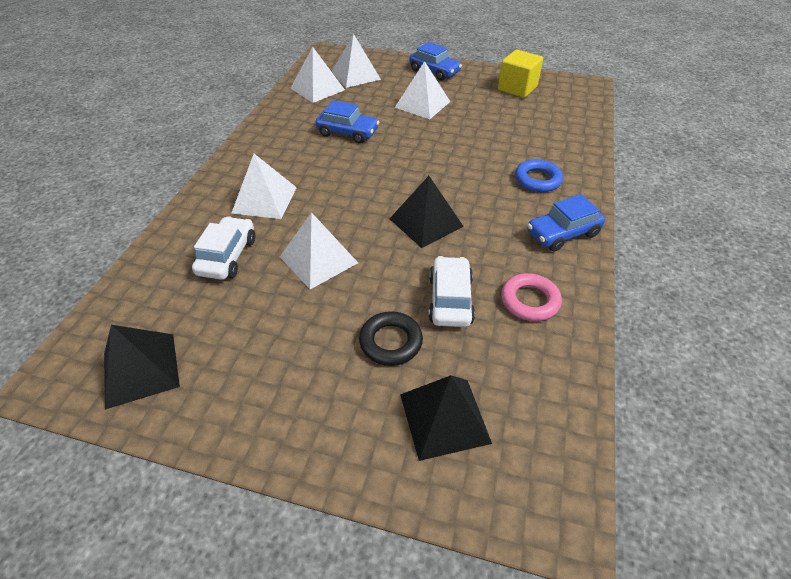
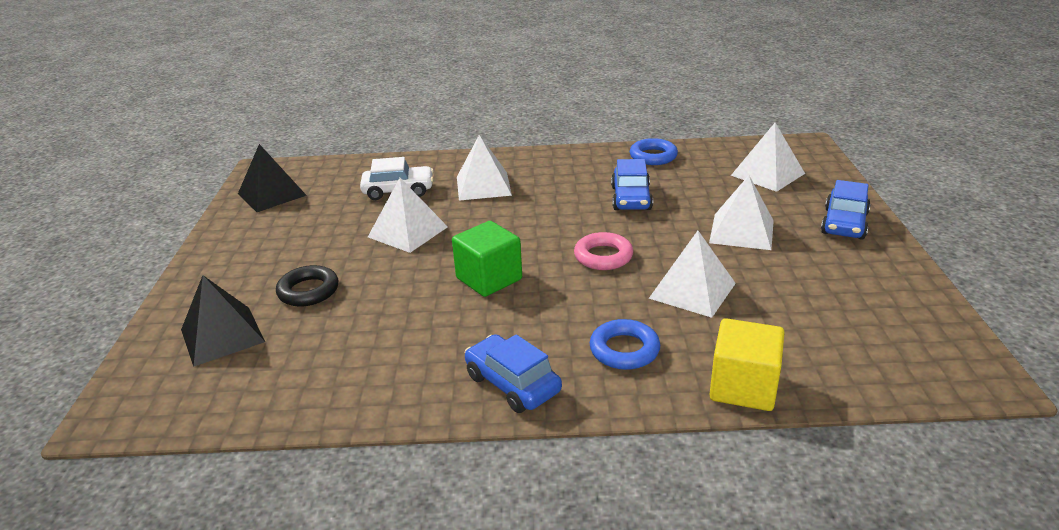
camera: 75 degrees right, 15 degrees down
white pyramid [290,47,345,103] -> white pyramid moved to [649,231,736,318]
black pyramid [390,176,464,248] -> green cube [452,221,522,297]
white car [428,256,475,327] -> none
yellow cube [498,50,543,98] -> yellow cube moved to [710,318,785,411]
pink ring [501,273,562,321] -> pink ring moved to [574,232,633,270]
none -> blue ring [630,138,678,165]

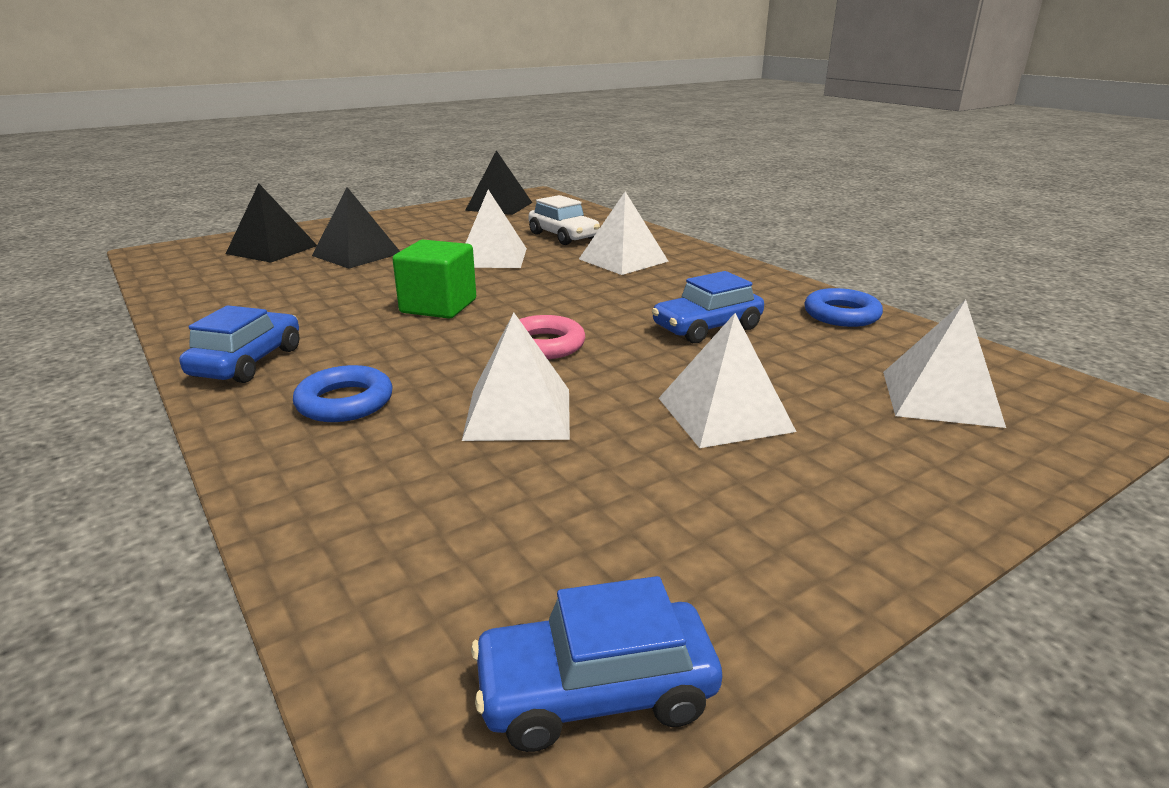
camera: 55 degrees right, 5 degrees down
black ring [276,265,338,306] -> black pyramid [312,187,400,269]
yellow cube [710,318,785,411] -> none
blue car [821,180,871,239] -> blue car moved to [471,576,722,752]

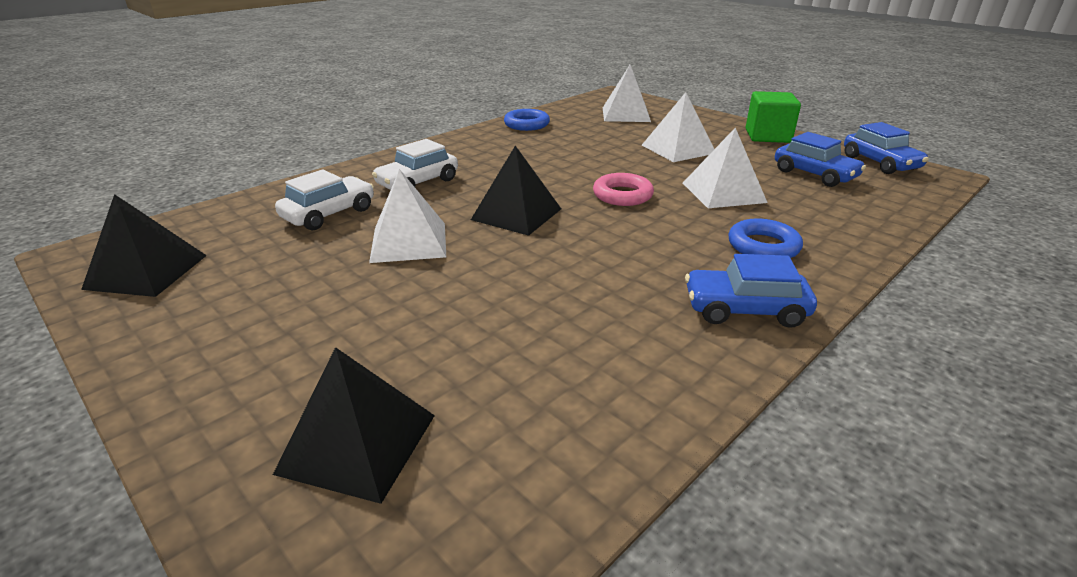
camera: 100 degrees left, 5 degrees up
black pyramid [312,187,400,269] -> black pyramid moved to [471,146,561,236]
green cube [392,240,476,319] -> green cube moved to [746,91,801,143]
white pyramid [579,191,669,275] -> white car [372,139,458,190]
blue car [652,271,764,343] -> blue car moved to [775,132,866,187]

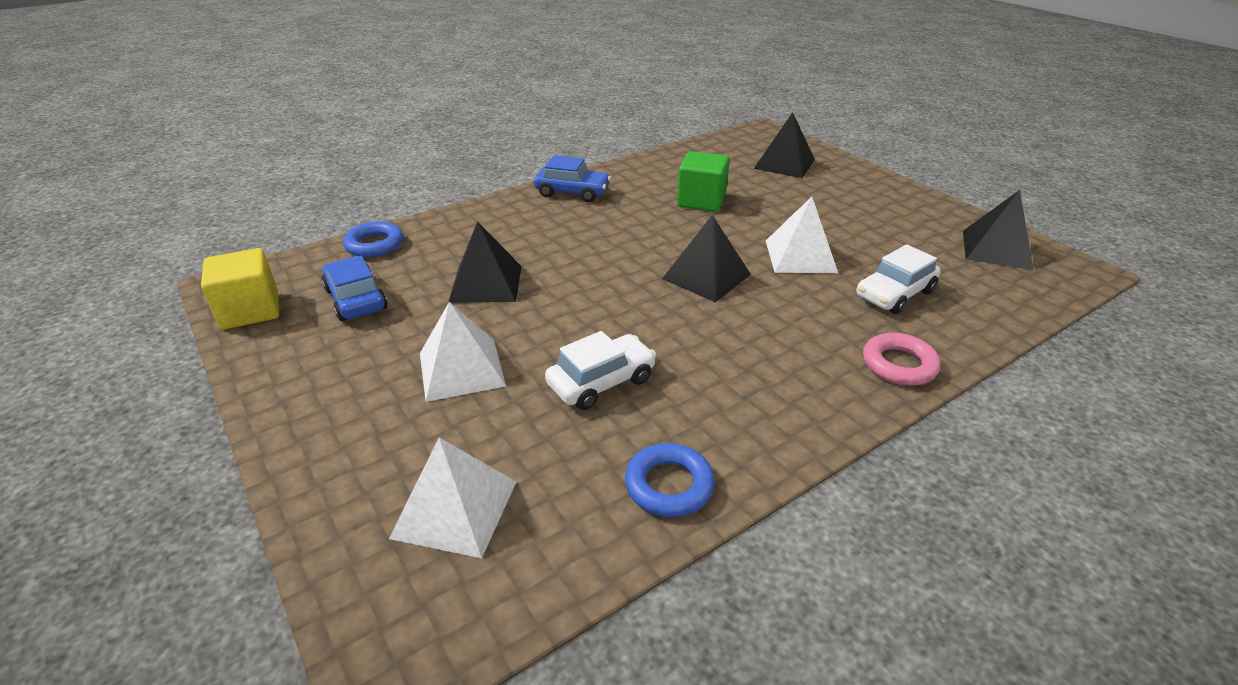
camera: 170 degrees left, 5 degrees up
white car [372,139,458,190] -> white car moved to [545,331,656,410]
pink ring [593,173,654,206] -> pink ring moved to [863,333,941,386]
white pyramid [683,127,768,208] -> black pyramid [448,221,522,303]
blue ring [728,219,803,258] -> blue ring moved to [343,222,403,257]
green cube [746,91,801,143] -> green cube moved to [677,151,730,212]
blue car [844,122,929,174] -> yellow cube [201,248,279,330]

